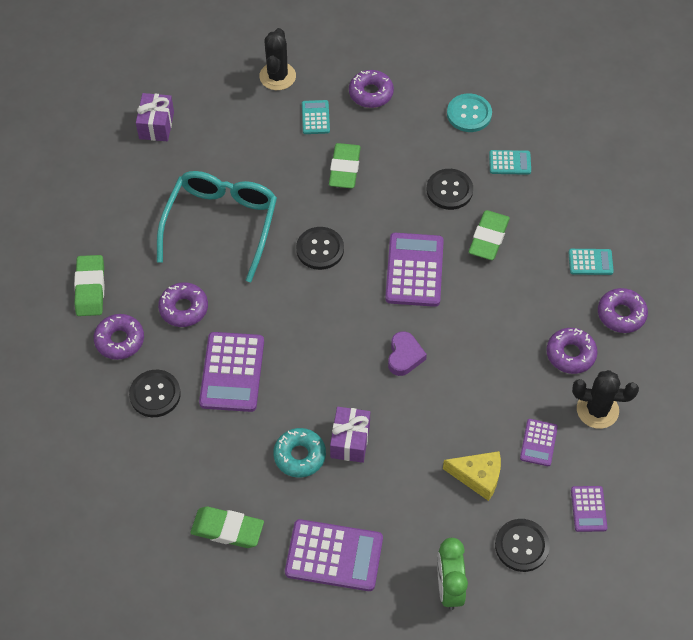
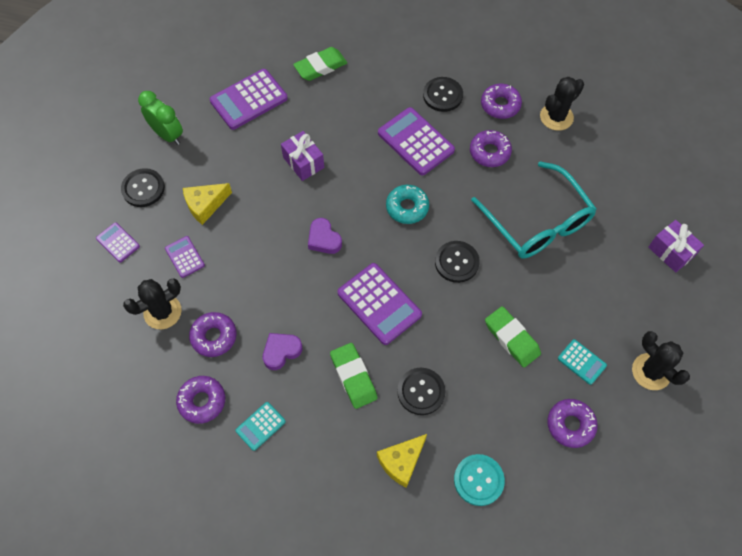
camera: 135 degrees right, 5 degrees up
green eraser [74,255,105,316] -> black cactus [540,77,584,131]
turquoise donut [273,428,326,478] -> turquoise donut moved to [386,185,429,224]
turquoise calculator [489,150,531,175] -> yellow cheese [377,434,427,488]
none -> purple heart [263,333,302,370]

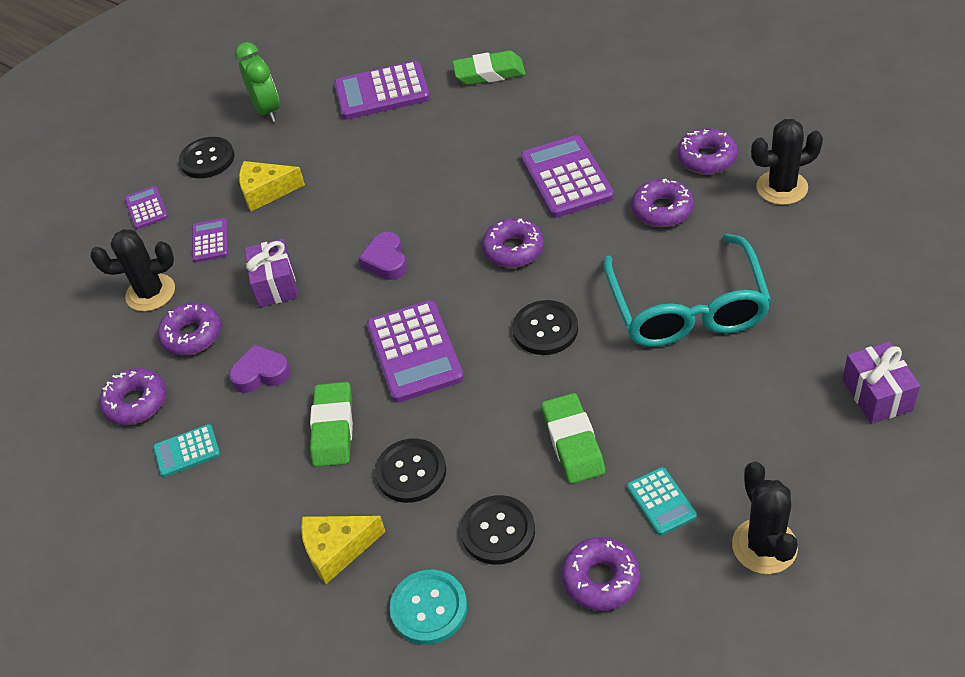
camera: 30 degrees right, 15 degrees down
purple gift [281,131,324,181] -> purple gift moved to [245,239,298,307]
turquoise donut [386,185,429,224] -> purple donut [482,218,544,268]
black button [423,77,463,112] -> black button moved to [460,495,535,565]

